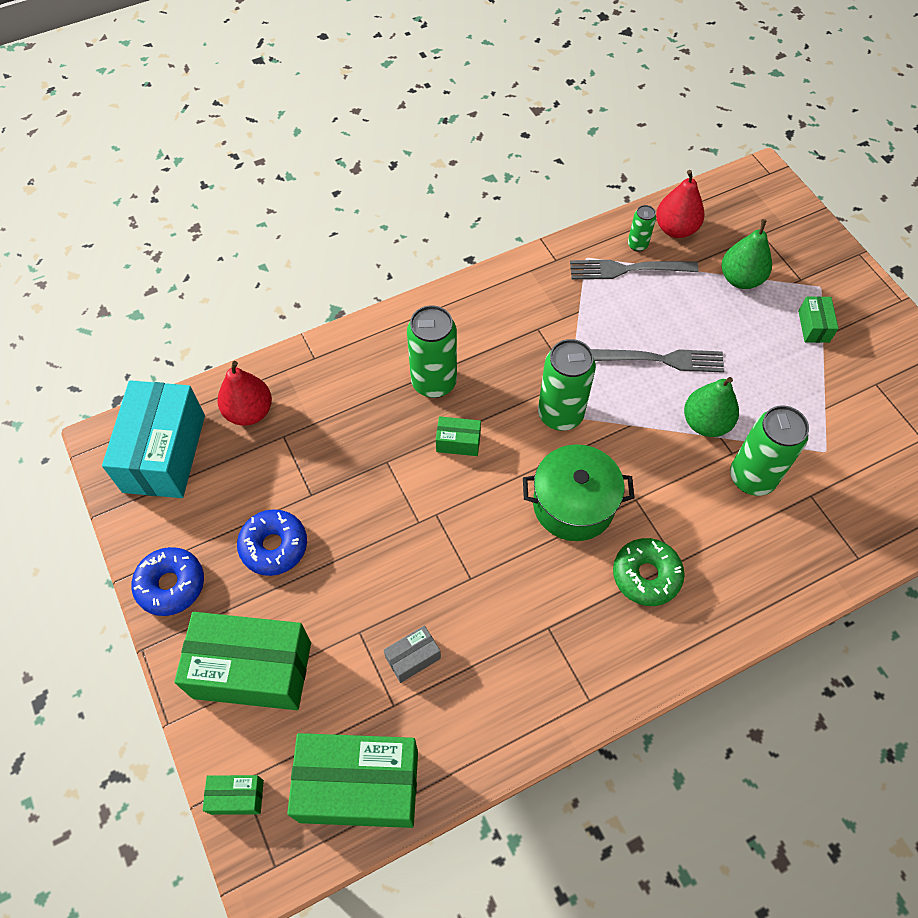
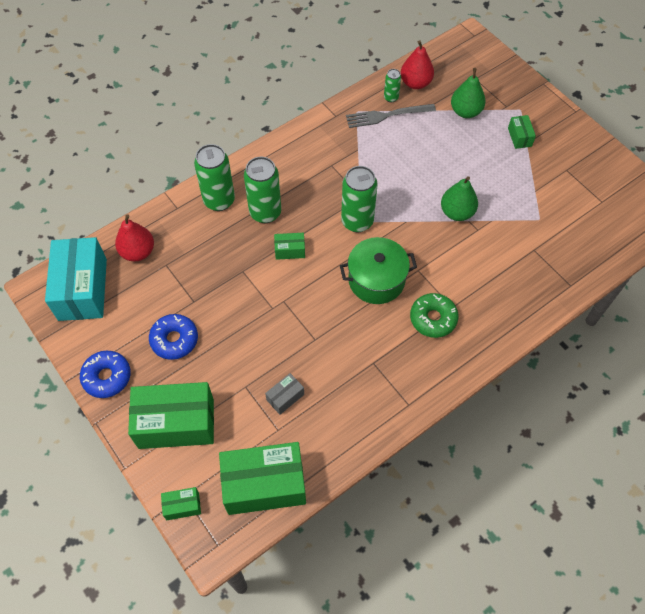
camera: 10 degrees left, 0 degrees up
grey fork [591,349,724,373] -> none
green can [730,406,809,496] -> green can moved to [194,144,235,211]

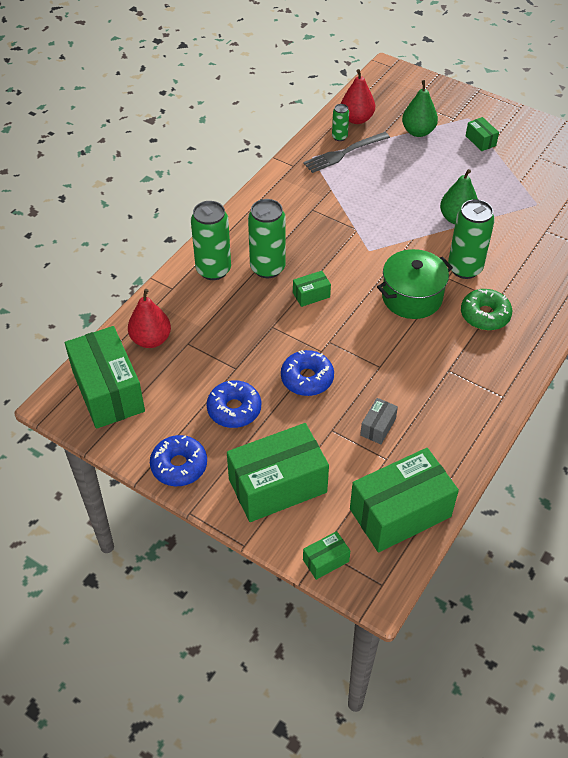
camera: 20 degrees left, 10 degrees down
turquoise box [45,237,107,321] -> green box [65,326,145,429]
green can [341,166,378,232] -> green can moved to [448,199,495,279]
none -> blue donut [281,350,334,396]

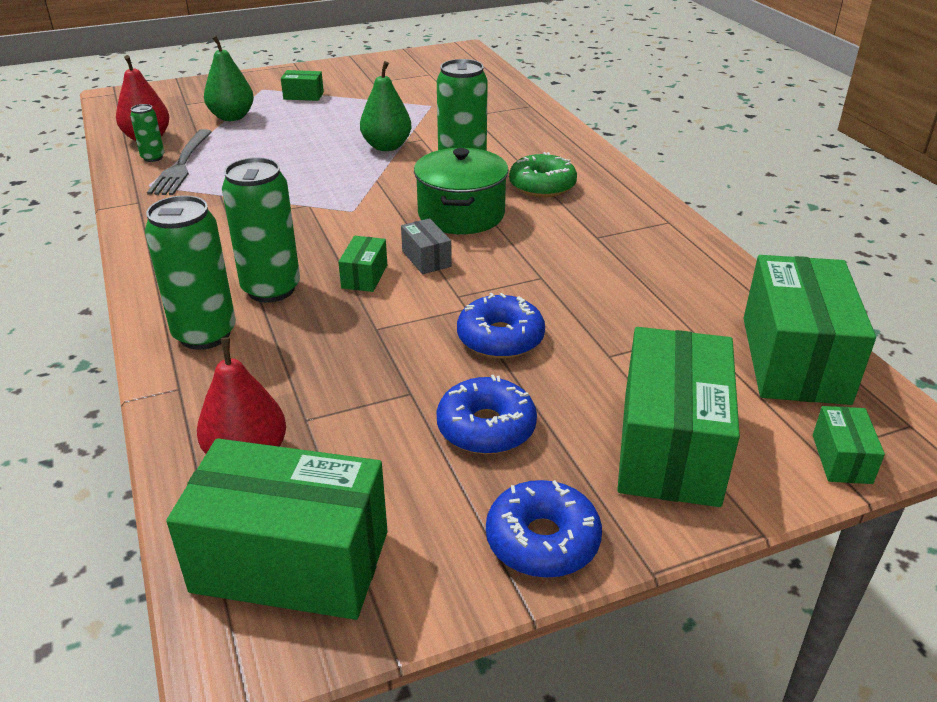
camera: 55 degrees left, 15 degrees down
grey box [360,398,398,444] -> grey box moved to [401,218,452,274]

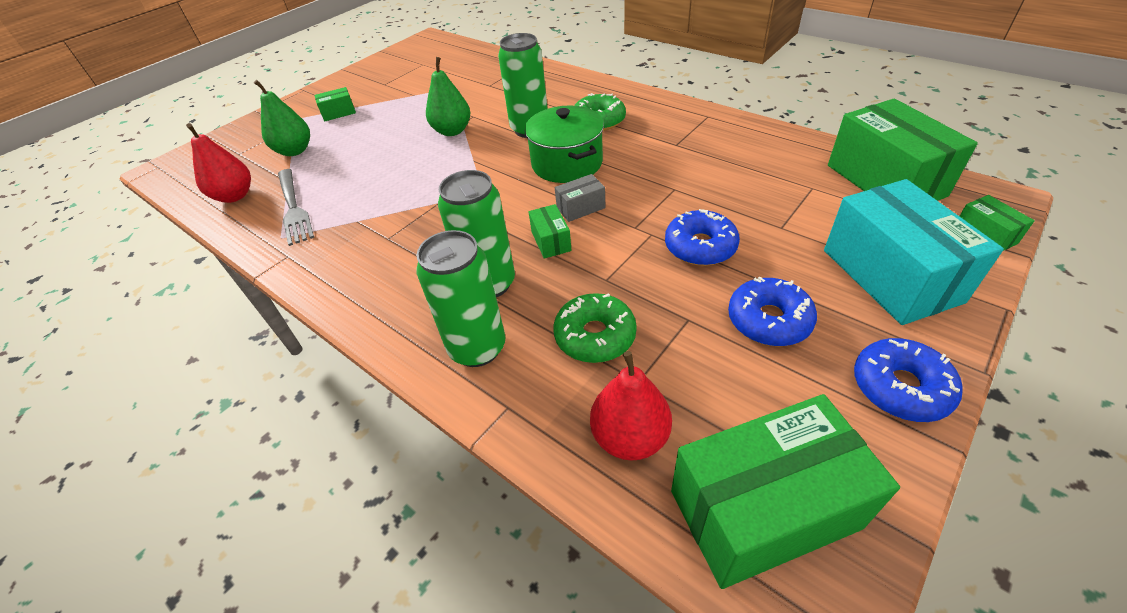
camera: 25 degrees left, 10 degrees up
green can [130,104,164,162] -> none
grey box [401,218,452,274] -> grey box turned 60 degrees counterclockwise [555,174,606,222]
green box [617,327,740,507] -> turquoise box [824,179,1004,325]
none -> green donut [553,293,637,363]

